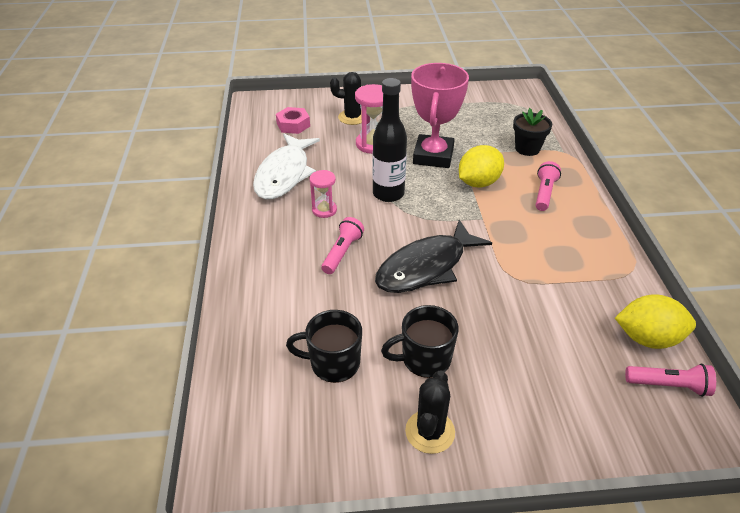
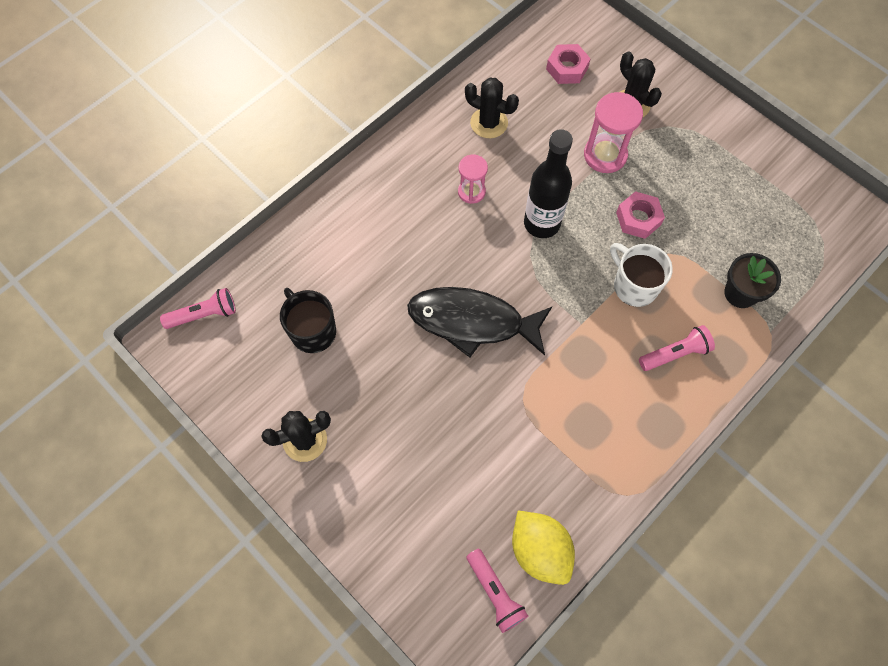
camera: 50 degrees right, 25 degrees up
white fish [253,134,320,199] -> black cactus [465,78,519,138]
pink flashlight [321,217,364,274] -> pink flashlight moved to [160,288,236,329]
black mug [381,305,459,378] -> none
pink trophy [411,63,469,168] -> pink nut [616,191,665,239]
yellow lemon [459,145,504,188] -> white mug [610,243,673,307]

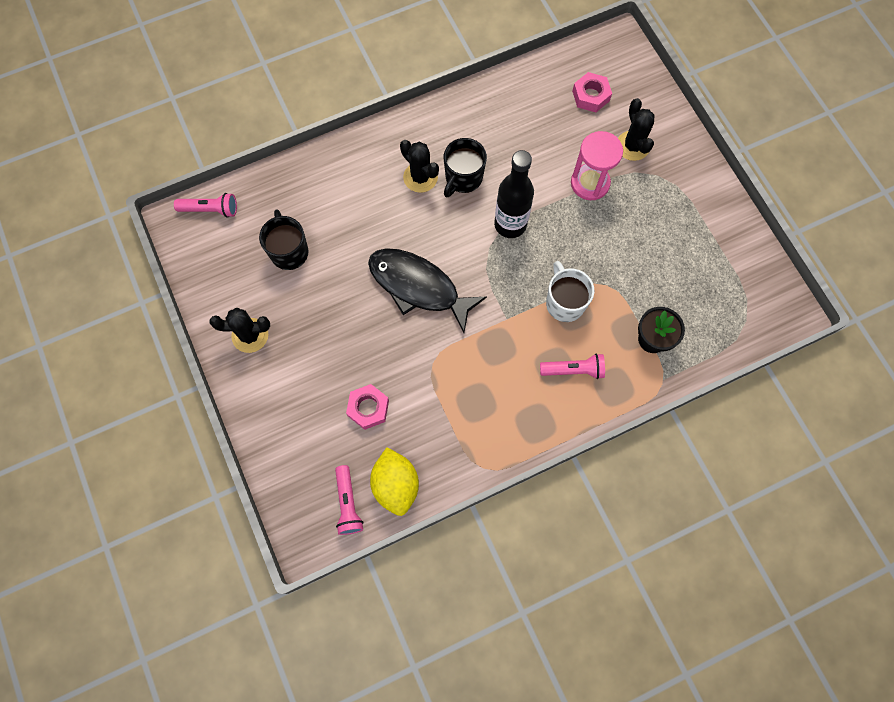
camera: 20 degrees right, 5 degrees up
pink hourglass [458,155,488,204] -> black mug [444,138,487,198]
black cactus [465,78,519,138] -> black cactus moved to [400,140,439,193]
pink nut [616,191,665,239] -> pink nut moved to [346,384,389,430]

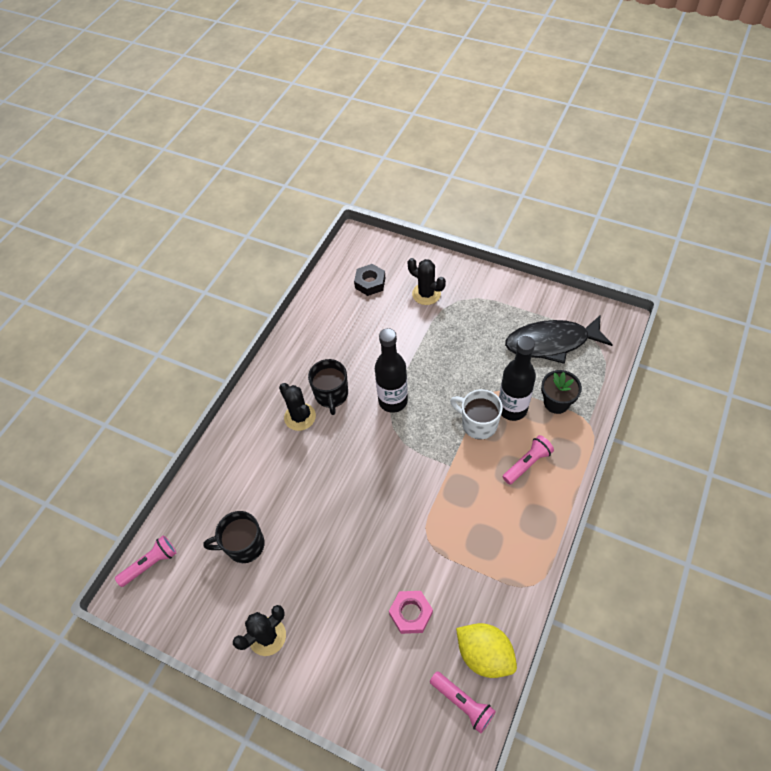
camera: 35 degrees left, 15 degrees down
black mug [259,209,308,270] -> black mug turned 45 degrees counterclockwise [203,511,265,563]
black fish [368,248,487,333] -> black fish moved to [505,316,613,364]
black cactus [400,140,439,193] -> black cactus turned 45 degrees clockwise [279,383,316,431]
pink hourglass [571,131,623,200] -> none
pink nut [572,72,612,112] -> black nut [354,264,385,296]
none -> black bottle [499,336,536,421]

